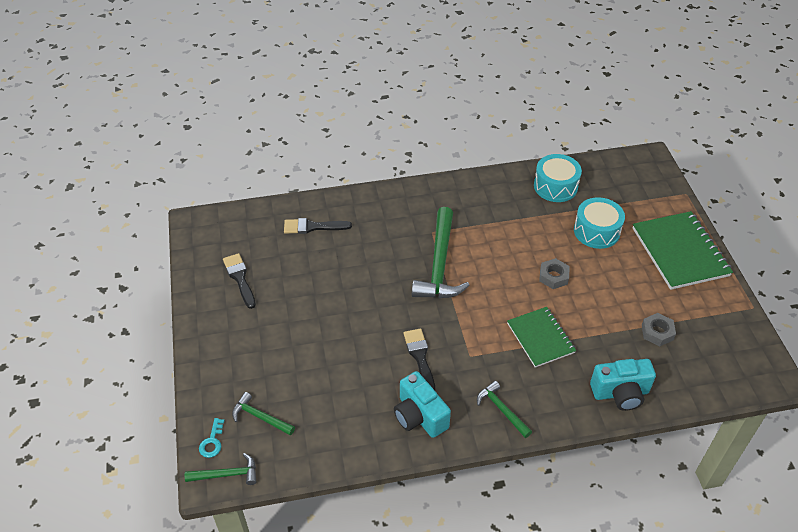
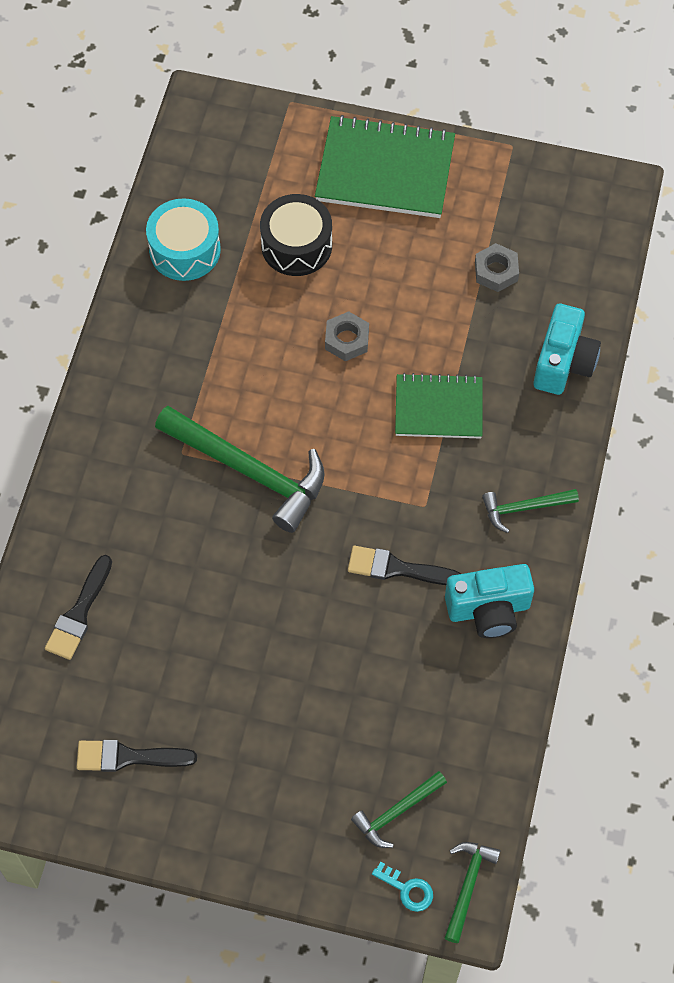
camera: 65 degrees left, 15 degrees up
turquoise drum [574,197,625,249] -> black drum [260,194,332,276]

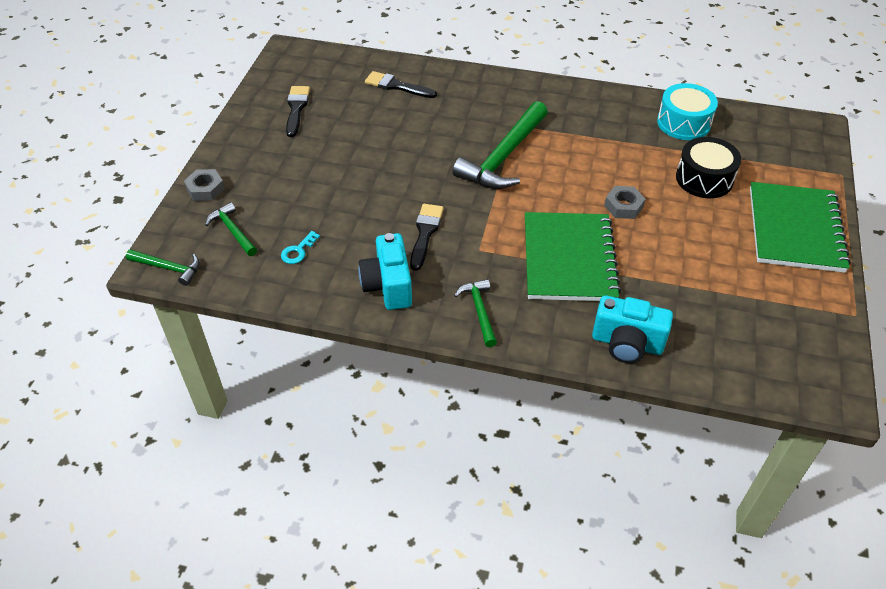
camera: 90 degrees right, 15 degrees down
turquoise key [372,862,433,912] -> turquoise key moved to [281,231,320,264]
green notebook [395,373,483,439] -> green notebook [525,212,621,301], size x1.56
grey nut [475,243,519,292] -> grey nut moved to [184,169,225,201]

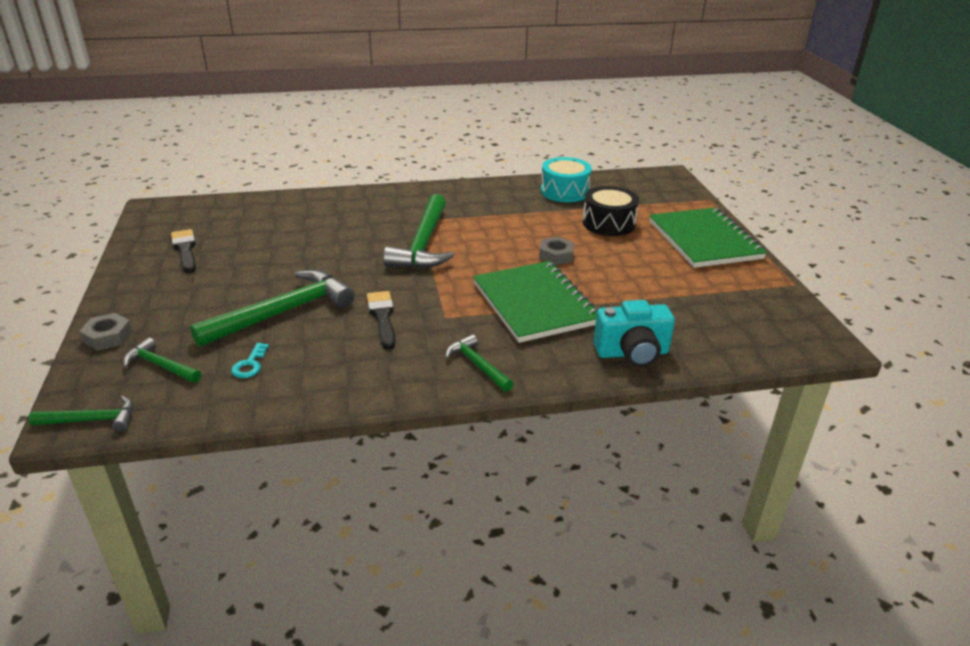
camera: 25 degrees left, 15 degrees down
turquoise camera [358,233,412,310] -> none
black brush [365,71,437,98] -> none
none -> green hammer [190,270,355,347]

